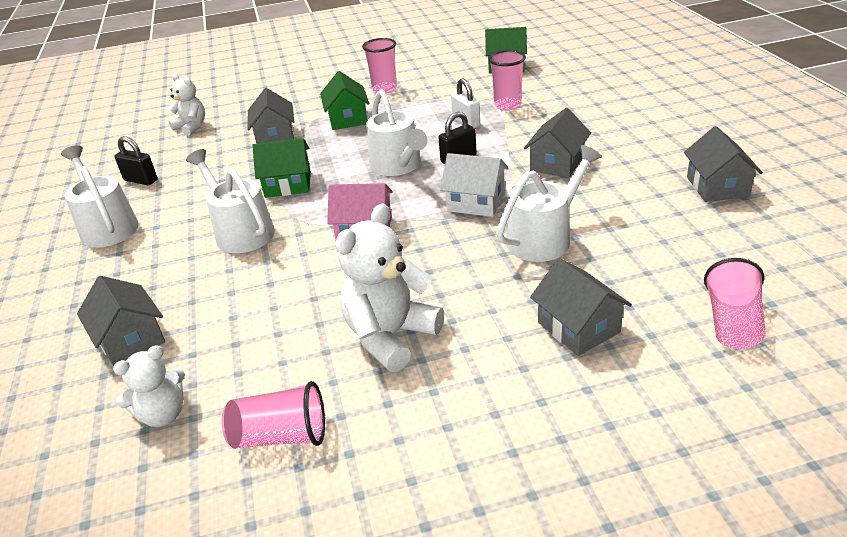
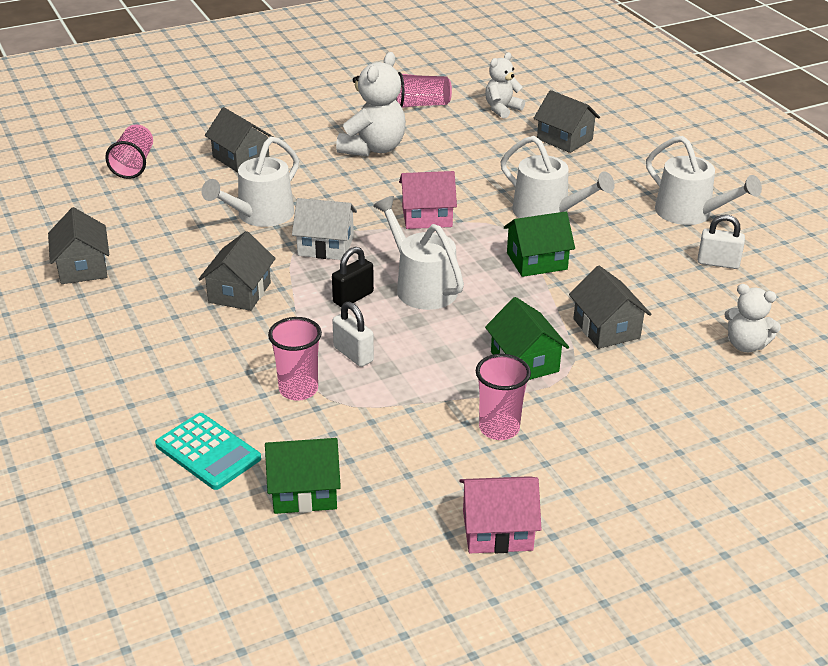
camera: 165 degrees right, 0 degrees up
black padlock [114,136,158,185] -> white padlock [698,215,745,269]
none -> turquoise calculator [155,413,261,490]
none -> pink house [459,476,542,553]

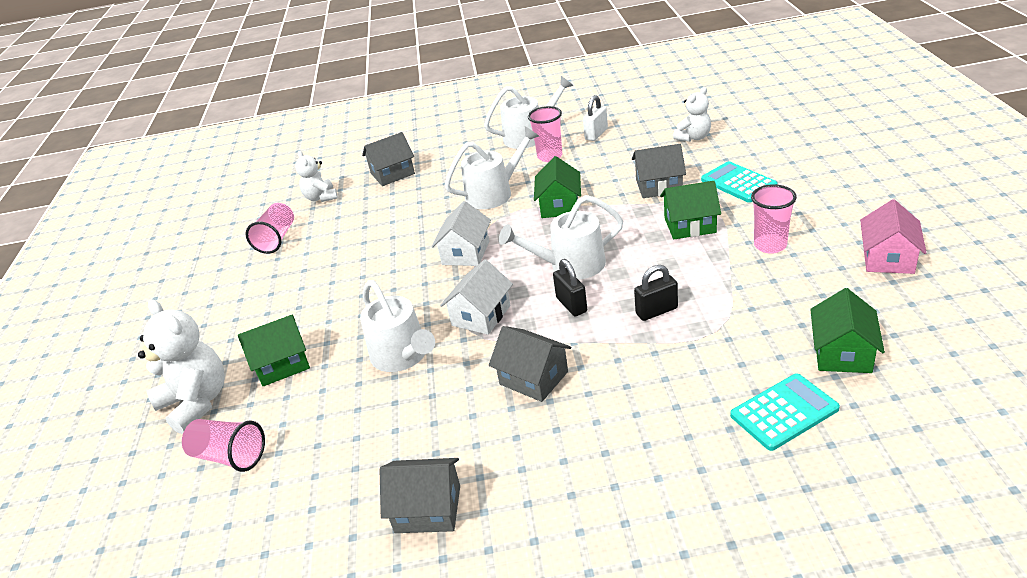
camera: 65 degrees left, 0 degrees up
grey house [205,107,273,173] -> green house [238,315,310,386]
pink cup [268,317,322,401] -> pink cup moved to [528,106,562,162]
white padlock [332,302,374,367] -> black padlock [634,265,678,321]
white teddy bear [336,52,406,156] -> white teddy bear moved to [138,299,224,434]
pink house [399,171,457,229] -> white house [432,201,491,266]
none -> turquoise calculator [701,161,778,203]

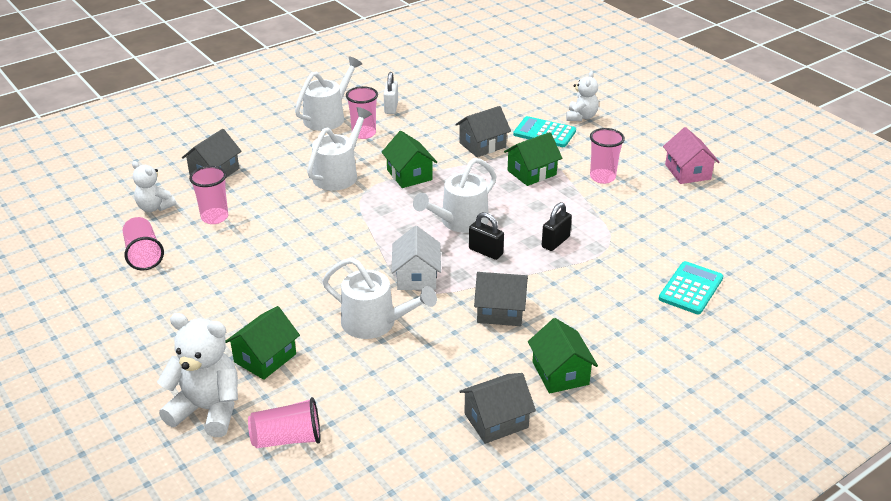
camera: 35 degrees left, 0 degrees up
white house [432,201,491,266] -> none
white teddy bear [673,87,711,142] -> white teddy bear moved to [566,71,599,121]
green house [810,288,885,373] -> green house moved to [528,318,598,394]
none -> pink cup [189,166,228,224]

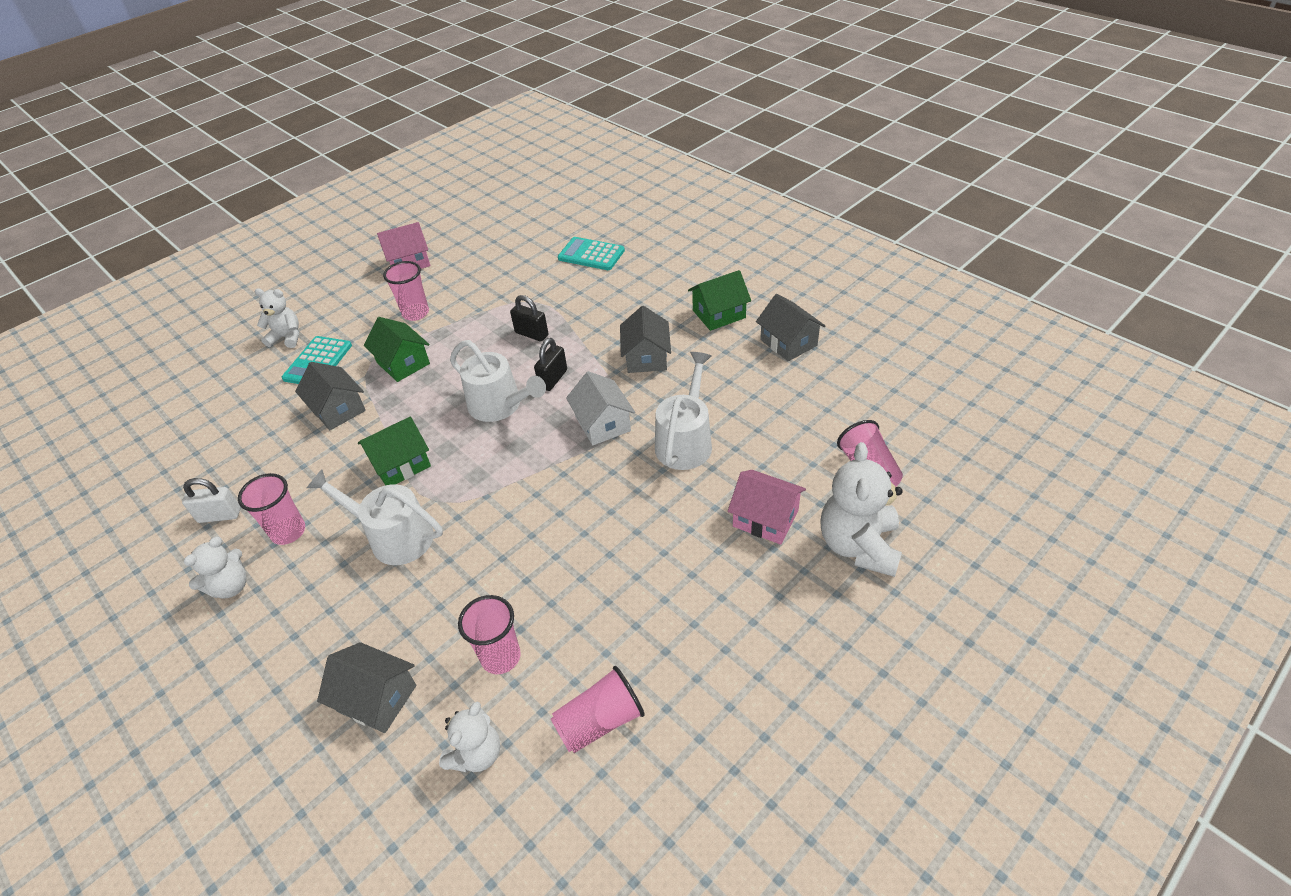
camera: 95 degrees left, 10 degrees up
green house [226,306,300,380] -> pink house [728,470,806,545]
white watering can [295,56,362,131] -> white teddy bear [183,537,246,599]
white house [392,226,441,290] -> white house turned 75 degrees clockwise [566,371,635,445]

